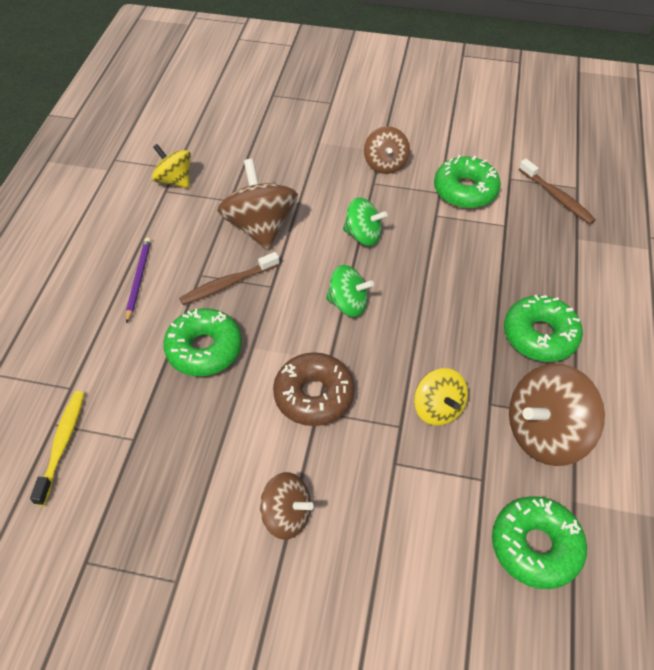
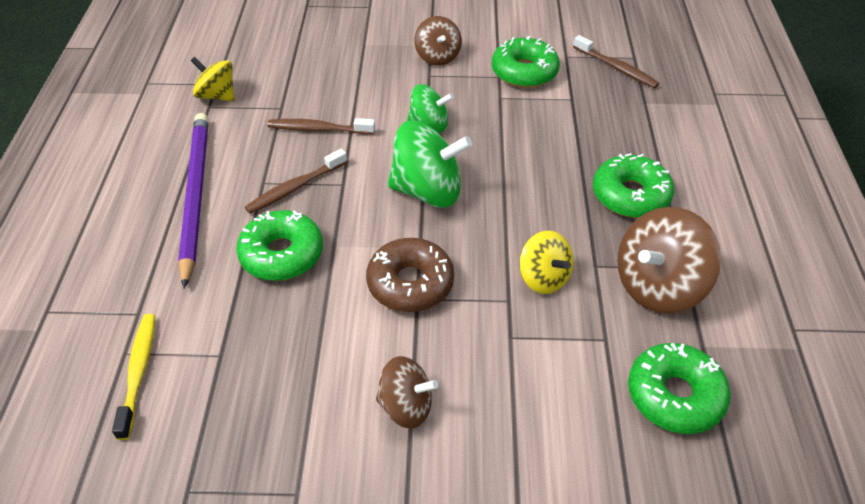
camera: 10 degrees left, 5 degrees down
purple pencil [126,238,151,323] -> purple pencil [178,113,209,289], size x1.99
brown spinning top [217,159,298,250] -> brown toothbrush [268,118,375,135]
green spinning top [326,265,374,317] -> green spinning top [388,121,472,208], size x1.64

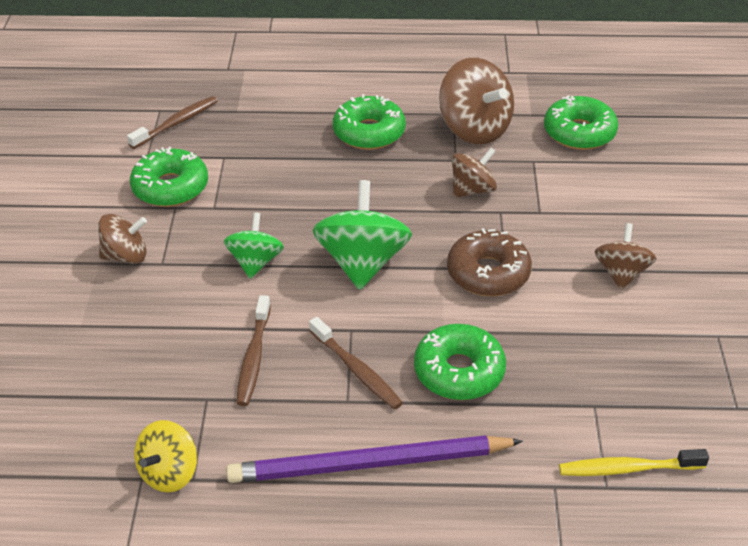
camera: 90 degrees left, 5 degrees down
yellow spinning top [519,231,574,294] -> brown spinning top [452,147,497,198]

